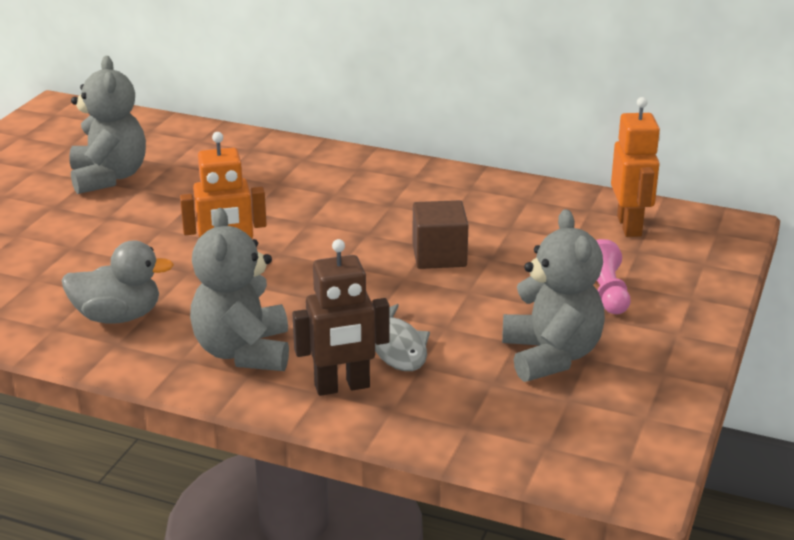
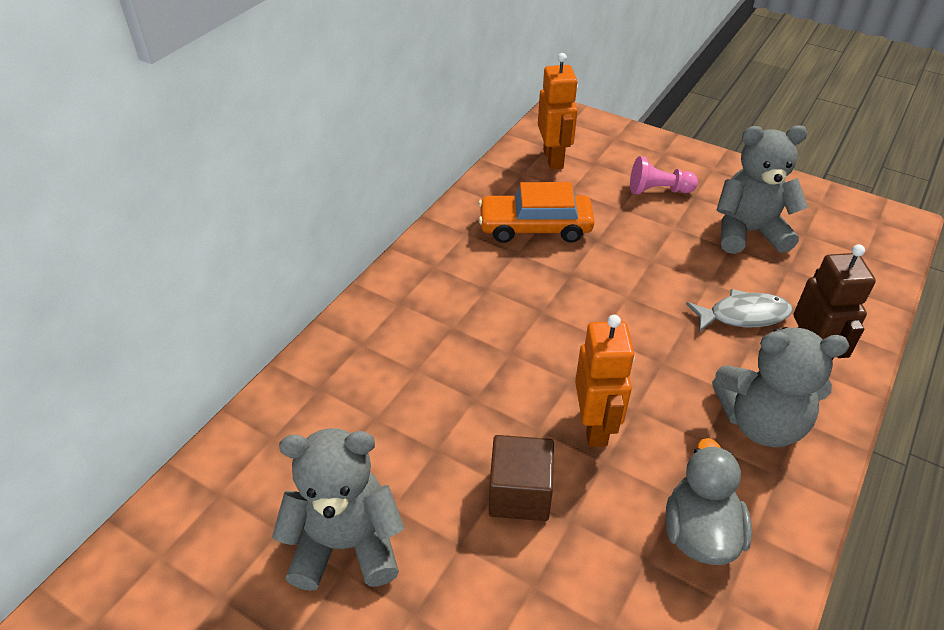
camera: 80 degrees left, 15 degrees up
brown cube [412,200,468,269] -> brown cube moved to [489,435,554,521]
orange robot [611,97,660,237] -> orange robot turned 75 degrees clockwise [538,53,578,170]
none -> orange car [478,182,595,243]

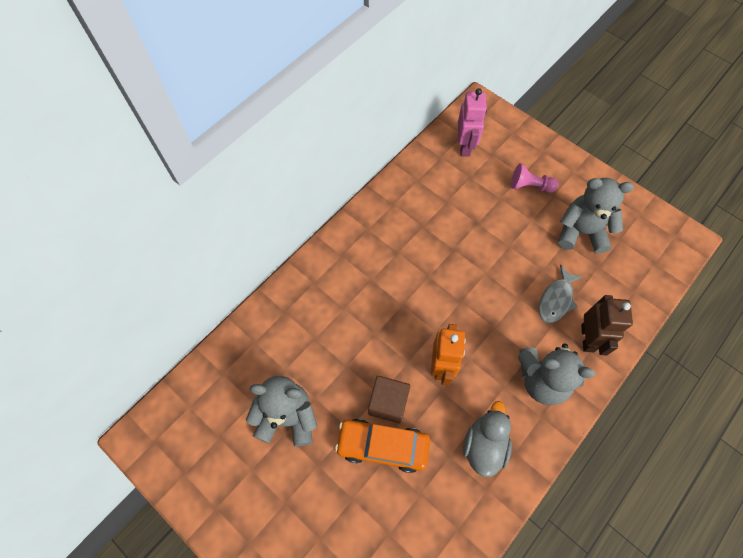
camera: 10 degrees right, 20 degrees up
orange car [478,182,595,243] -> orange car moved to [335,419,430,473]
orange robot [538,53,578,170] -> pink robot [458,88,487,157]
grey fish [686,289,793,332] -> grey fish turned 120 degrees clockwise [539,265,583,323]

